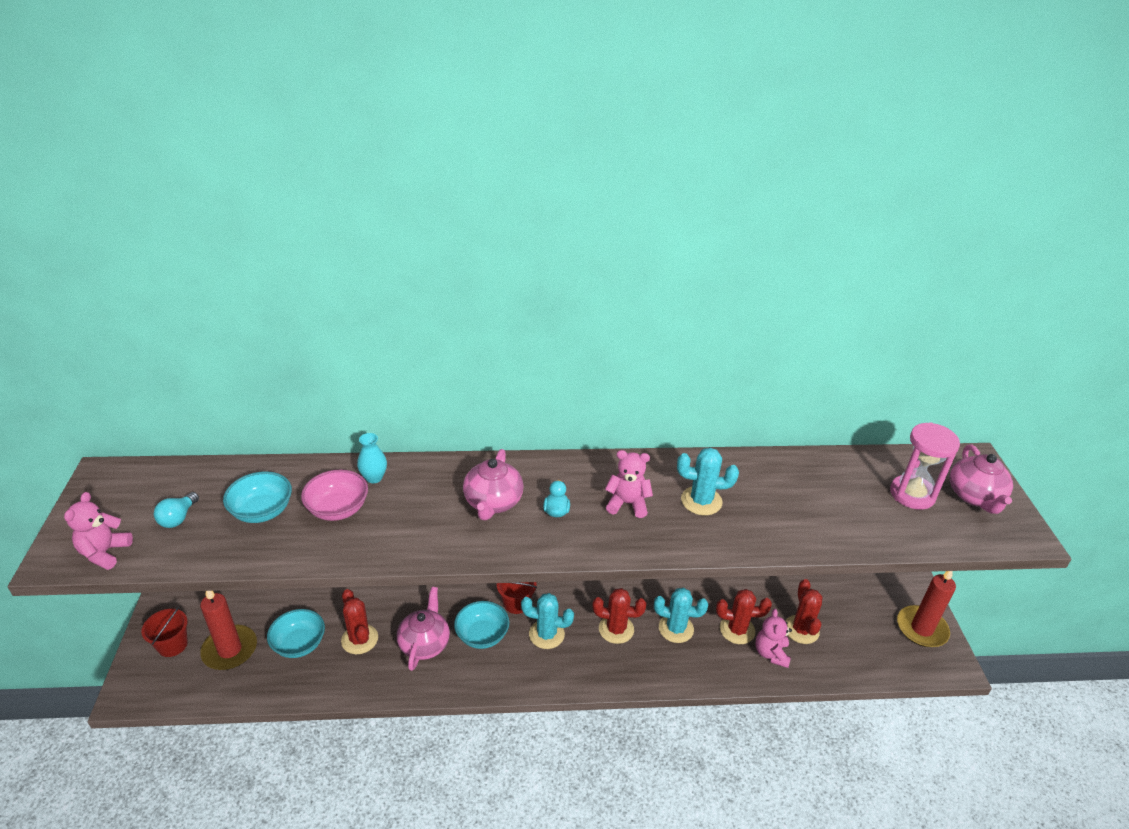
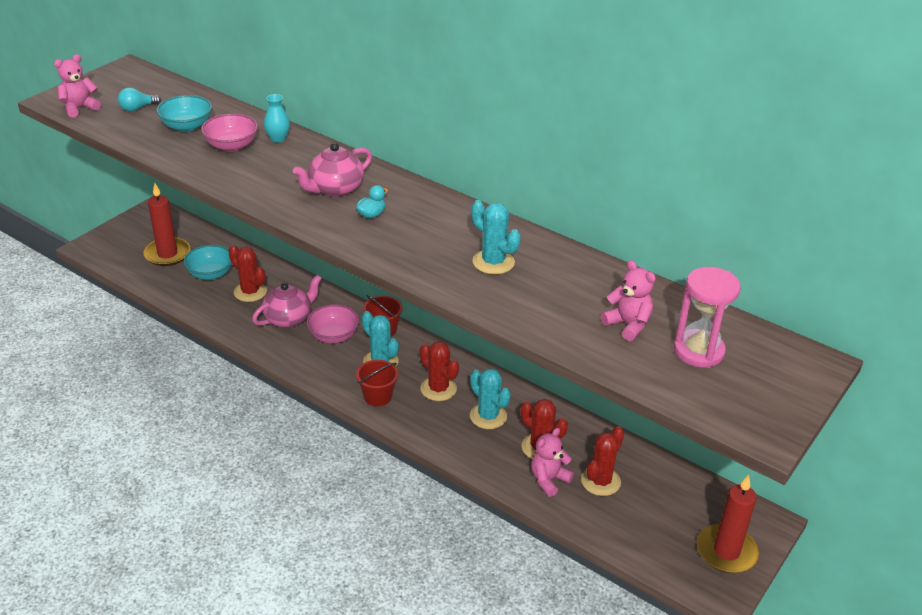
camera: 40 degrees right, 0 degrees up
red bucket [141,606,188,657] -> red bucket moved to [356,360,398,406]
red cactus [341,589,378,654] -> red cactus turned 60 degrees counterclockwise [228,245,267,302]
turquoise bowl [454,601,510,649] -> pink bowl [307,304,359,343]
pink teddy bear [605,450,653,518] -> pink teddy bear moved to [601,260,656,341]
pink teapot [950,445,1013,514] -> none

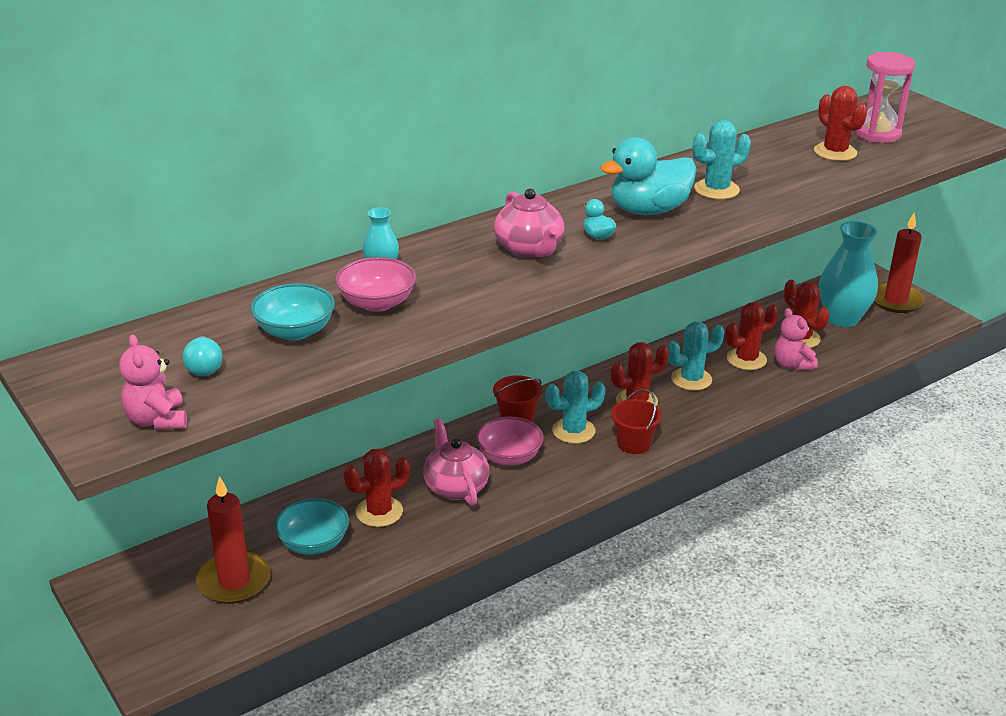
camera: 70 degrees left, 5 degrees down
pink teddy bear [601,260,656,341] -> red cactus [814,86,867,161]
none -> turquoise duck [600,137,697,215]
none -> turquoise vase [819,221,878,327]

